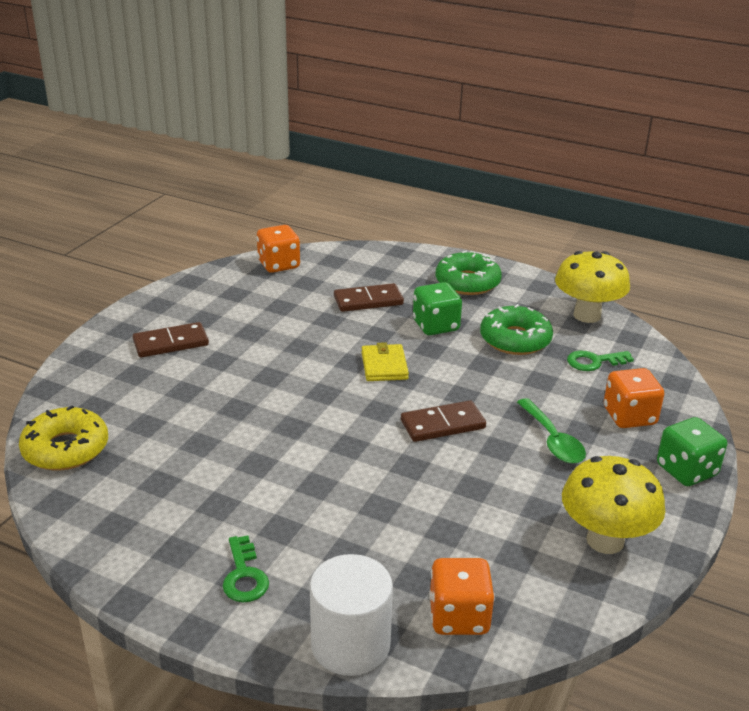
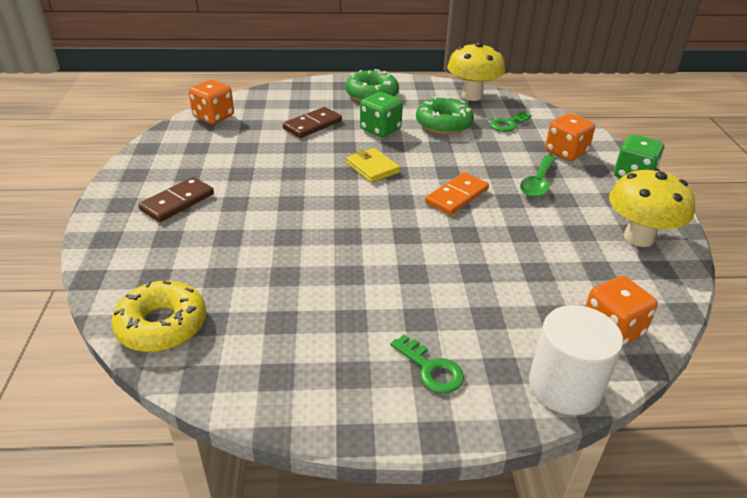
camera: 30 degrees left, 5 degrees up
brown domino [401,400,486,442] -> orange domino [425,172,489,215]
green spoon [517,398,586,464] -> green spoon turned 75 degrees clockwise [520,155,556,197]

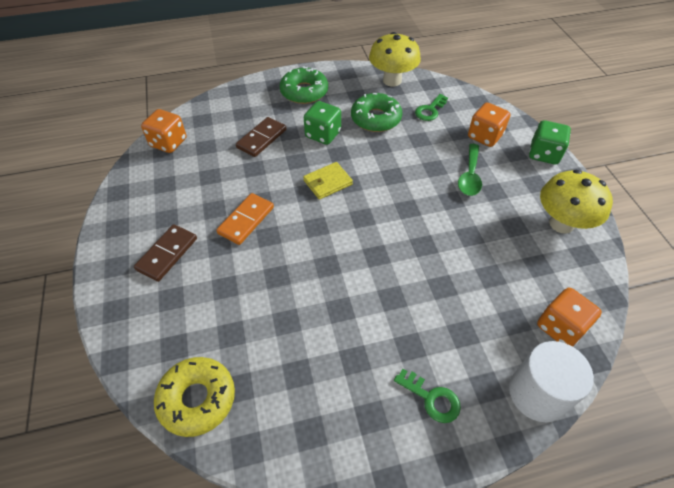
camera: 10 degrees left, 15 degrees up
yellow wallet [346,148,400,183] -> yellow wallet turned 75 degrees counterclockwise [303,162,353,200]
orange domino [425,172,489,215] -> orange domino moved to [216,193,274,245]

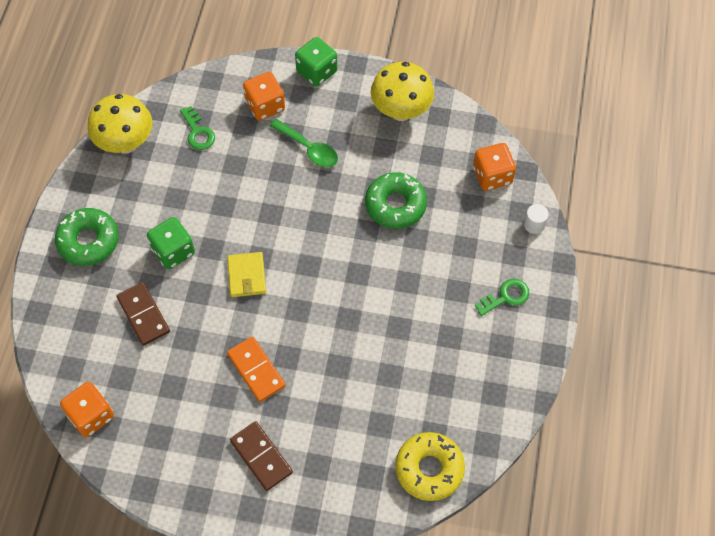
camera: 65 degrees left, 10 degrees up
green donut [351,93,402,132] -> green donut moved to [365,172,427,229]
white cylinder [509,341,594,422] -> white cylinder [524,204,549,234], size x0.46

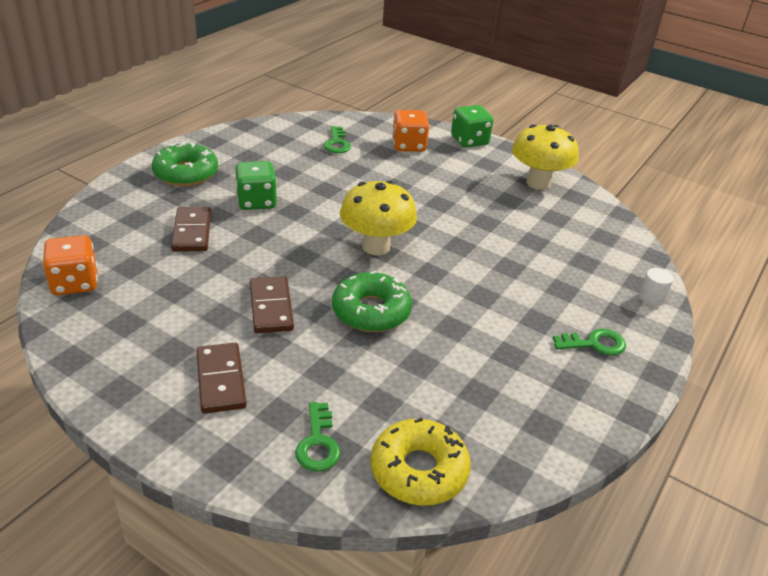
camera: 20 degrees right, 25 degrees down
yellow mushroom [88,94,152,154] -> yellow mushroom moved to [340,180,417,256]
yellow wallet [227,252,266,297] -> none
orange domino [227,336,286,402] -> brown domino [250,276,294,333]
green spoon [270,119,338,167] -> none
green donut [365,172,427,229] -> green donut moved to [332,271,412,332]
orange dice [473,143,516,191] -> none
none -> green key [295,402,341,472]

